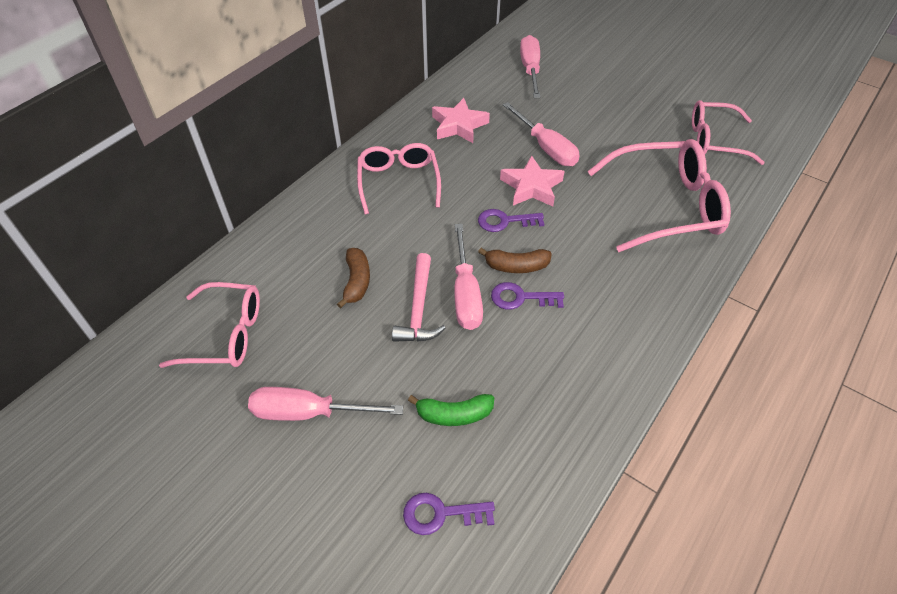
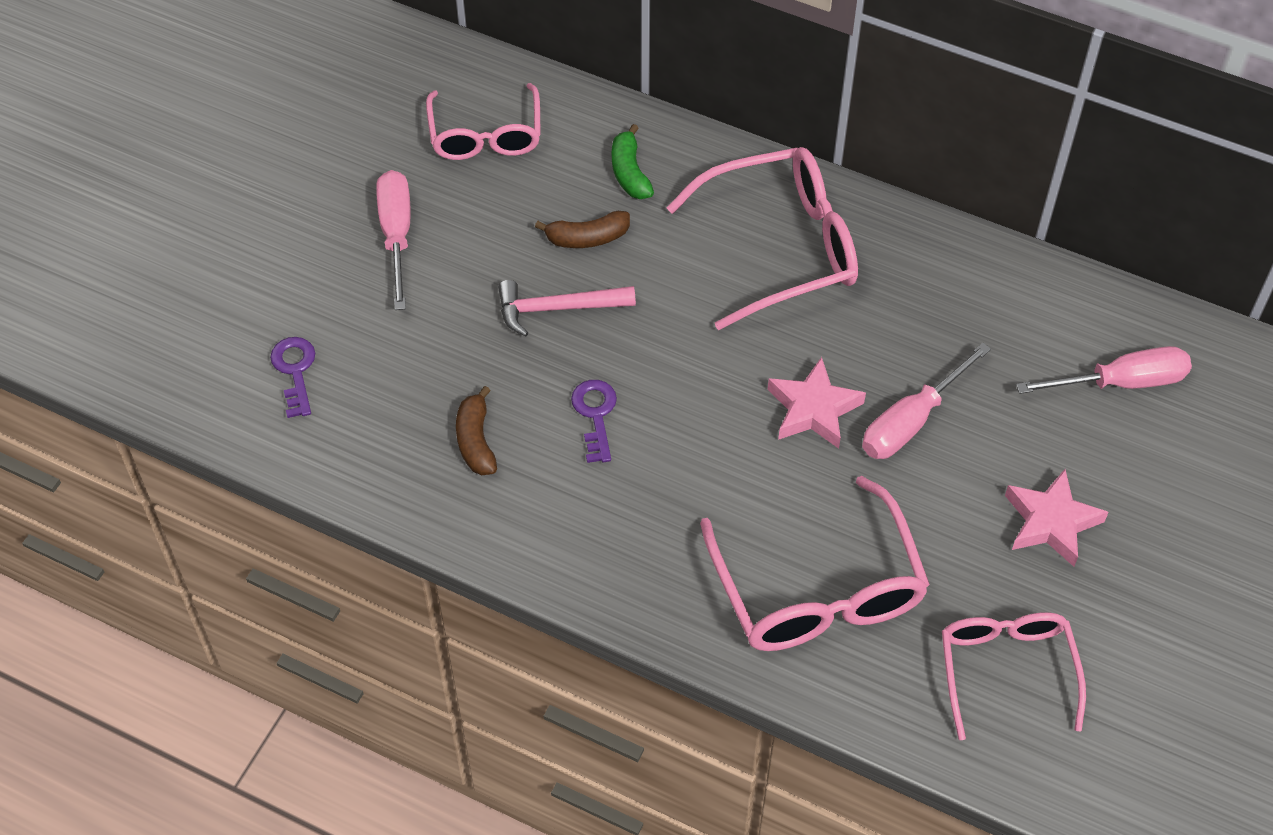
camera: 80 degrees right, 5 degrees up
pink glasses [357,143,441,214] -> pink glasses [666,147,858,330], size x1.51
green banana [408,394,494,426] -> green banana moved to [612,124,654,199]
pink star [432,98,490,143] -> pink star moved to [1005,469,1108,567]
pink screwdriver [454,224,483,330] -> none
purple key [478,209,544,232] -> none
brown banana [478,248,552,273] -> brown banana moved to [456,386,497,475]

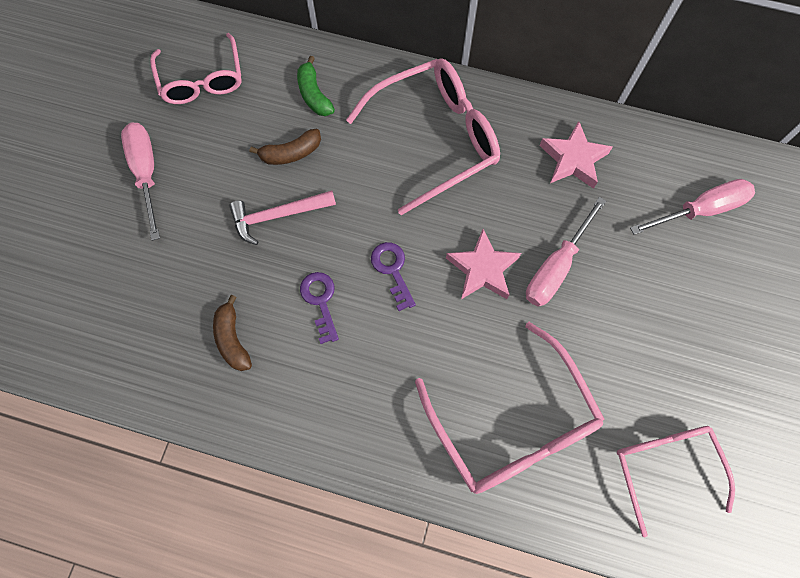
camera: 10 degrees left, 15 degrees up
purple key [270,337,315,418] -> purple key moved to [371,242,416,311]
pink star [1005,469,1108,567] -> pink star moved to [540,121,613,189]

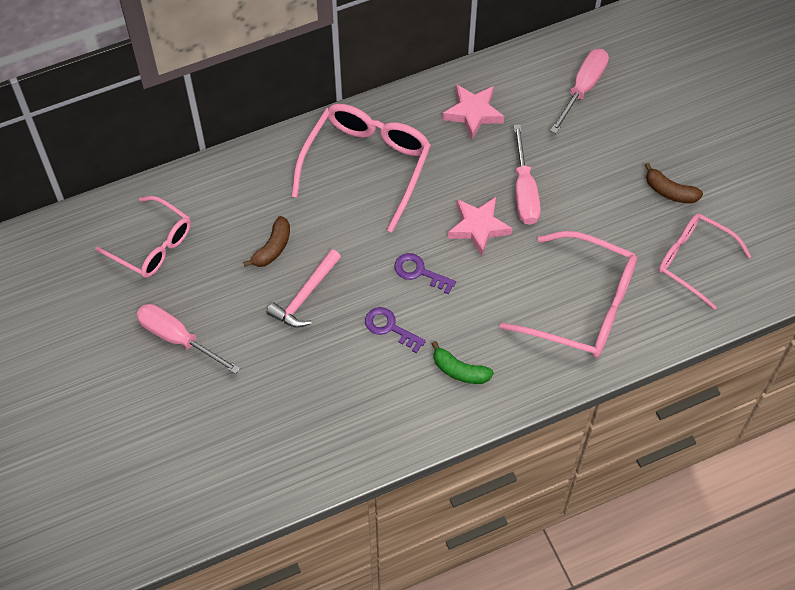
camera: 40 degrees left, 10 degrees down
brown banana [213,295,252,371] -> brown banana moved to [645,163,703,204]
green banana [297,56,335,116] -> green banana moved to [431,341,494,384]

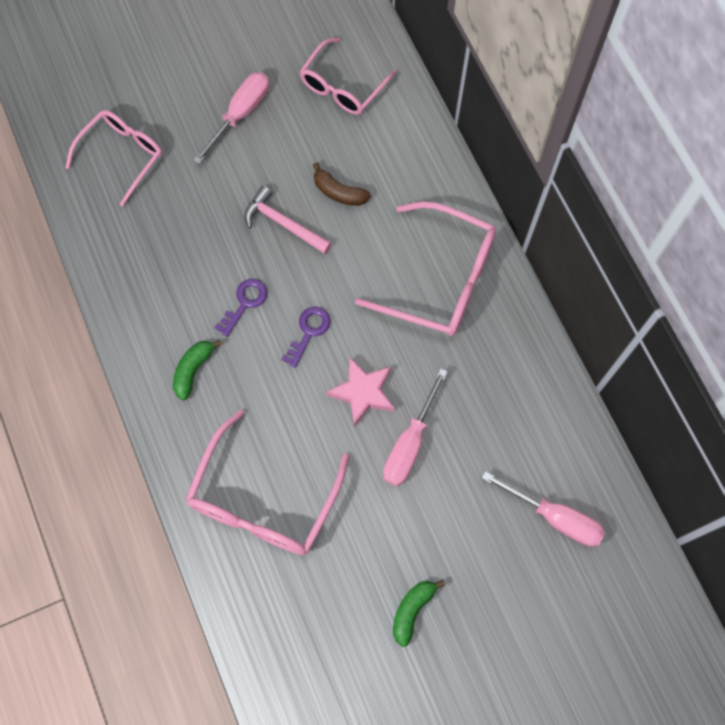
camera: 90 degrees right, 10 degrees up
pink star [442,84,504,139] -> none
pink screwdriver [514,124,541,225] -> pink screwdriver turned 60 degrees counterclockwise [383,368,448,486]
brown banana [645,163,703,204] -> green banana [393,580,445,647]
pink glasses [658,214,752,310] -> pink glasses moved to [65,110,162,206]

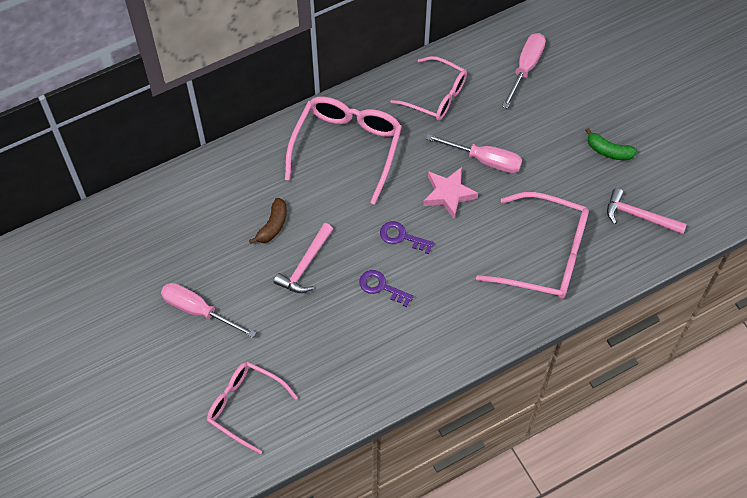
camera: 95 degrees left, 10 degrees down
green banana [173,340,222,401] -> none
pink glasses [299,37,396,115] -> pink glasses moved to [390,56,467,121]
none -> pink hammer [607,188,687,235]

